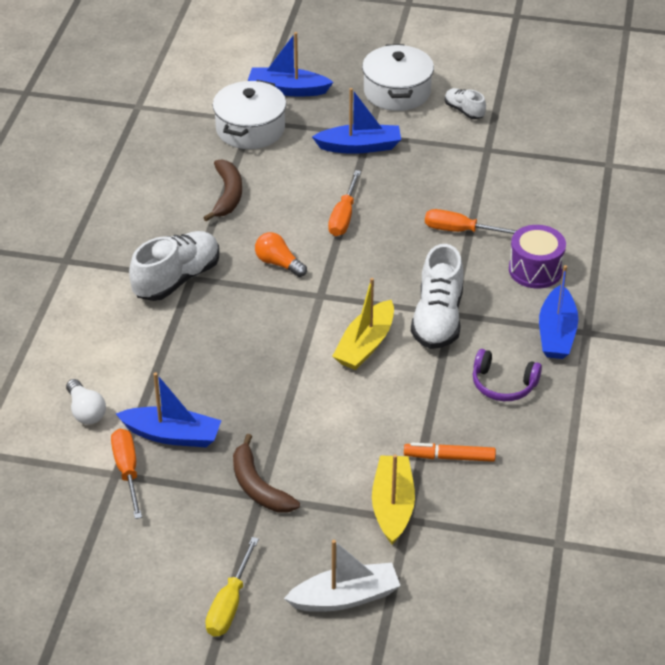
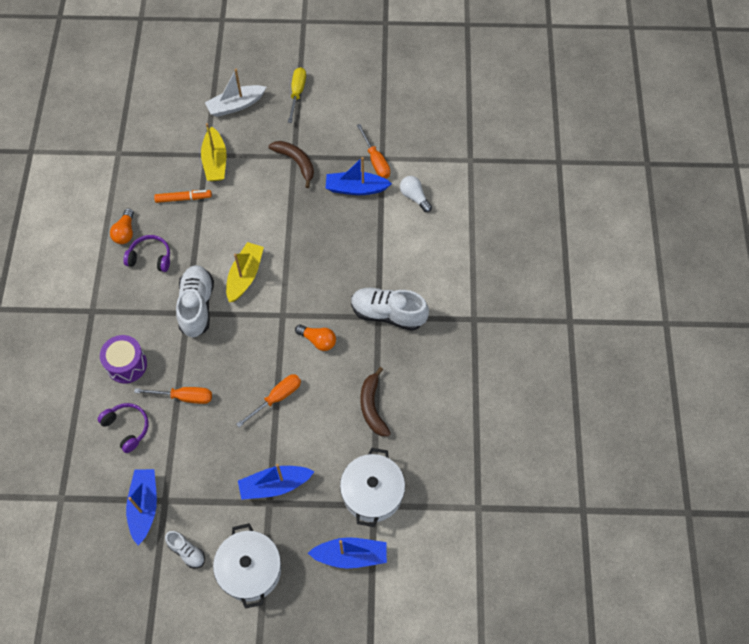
camera: 170 degrees right, 20 degrees up
white shoe [129,231,219,301] -> white shoe turned 75 degrees clockwise [351,287,429,331]
orange screwdriver [328,170,361,236] -> orange screwdriver turned 45 degrees clockwise [236,374,301,427]
blue boat [539,265,578,359] -> blue boat moved to [126,469,157,545]
none -> purple headphones [98,403,148,453]
none -> orange light bulb [110,208,134,244]

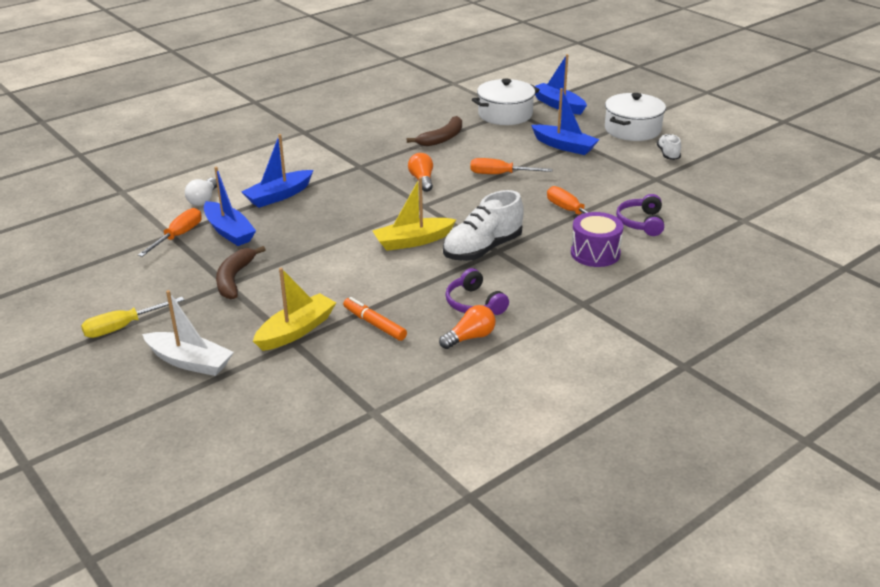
camera: 130 degrees left, 30 degrees down
blue boat [126,469,157,545] -> blue boat moved to [242,134,313,208]
white shoe [351,287,429,331] -> none

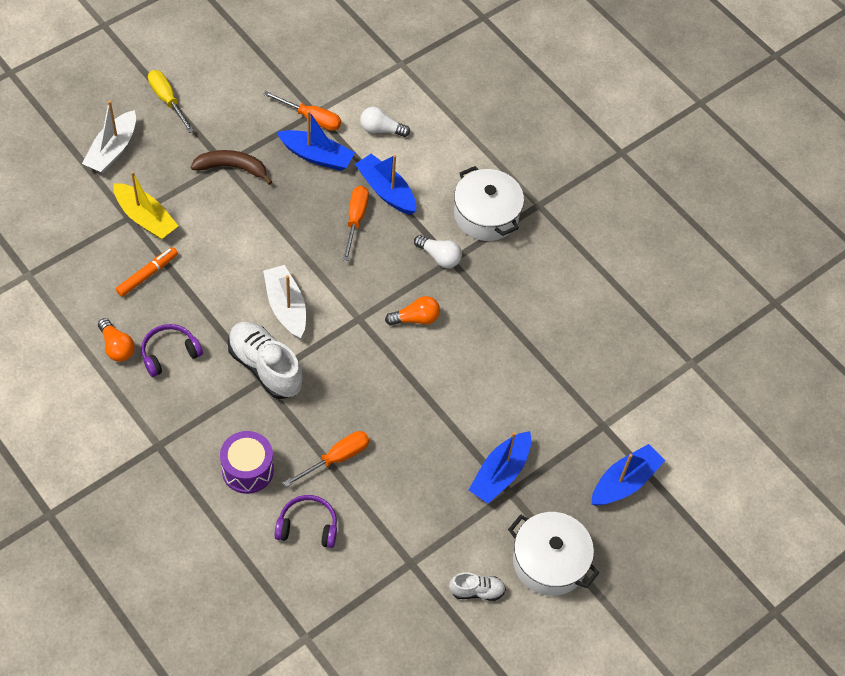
camera: 85 degrees right, 25 degrees up
blue boat [204,167,256,246] -> blue boat turned 120 degrees counterclockwise [276,110,355,171]
yellow boat [372,177,457,251] -> white boat [263,265,306,339]
brown banana [407,116,462,146] -> none
orange screwdriver [470,158,552,174] -> orange screwdriver moved to [343,186,369,261]
white pot [472,79,540,125] -> white pot moved to [454,166,524,241]
none -> white light bulb [414,235,462,268]

